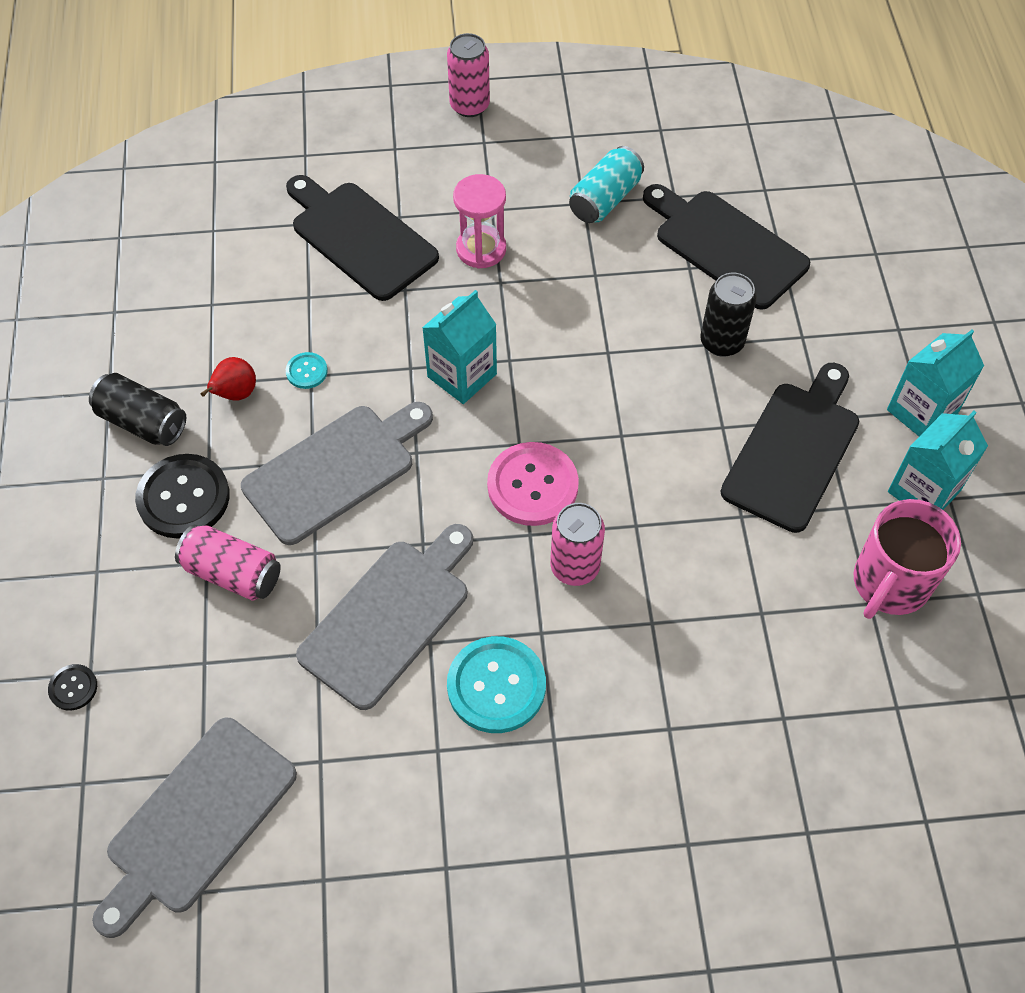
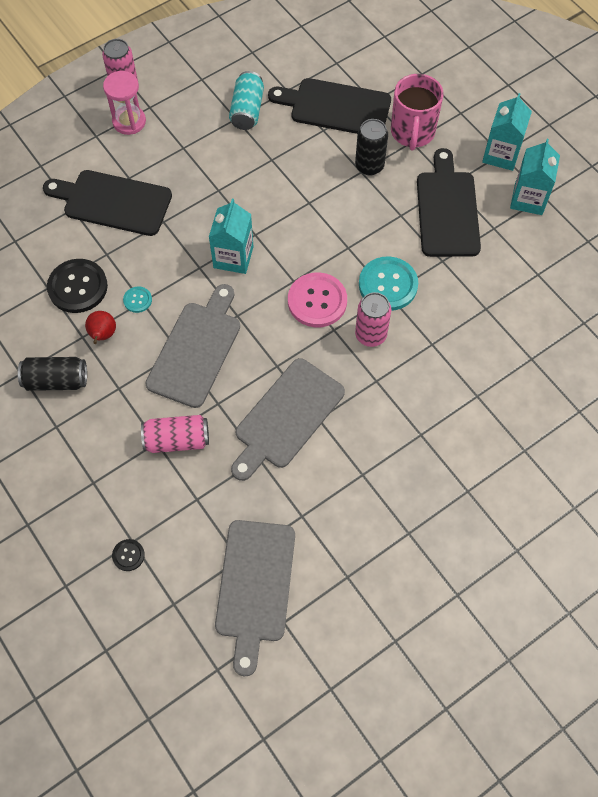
camera: 30 degrees left, 5 degrees up
black button [135,454,230,539] -> black button moved to [47,259,108,313]
grey cutting board [296,524,473,710] -> grey cutting board turned 150 degrees counterclockwise [231,358,345,481]
turquoise button [447,636,546,733] -> turquoise button moved to [359,256,418,311]
pink hourglass [453,174,506,269] -> pink hourglass moved to [103,71,146,135]
pink mug [854,499,961,619] -> pink mug moved to [391,74,444,151]

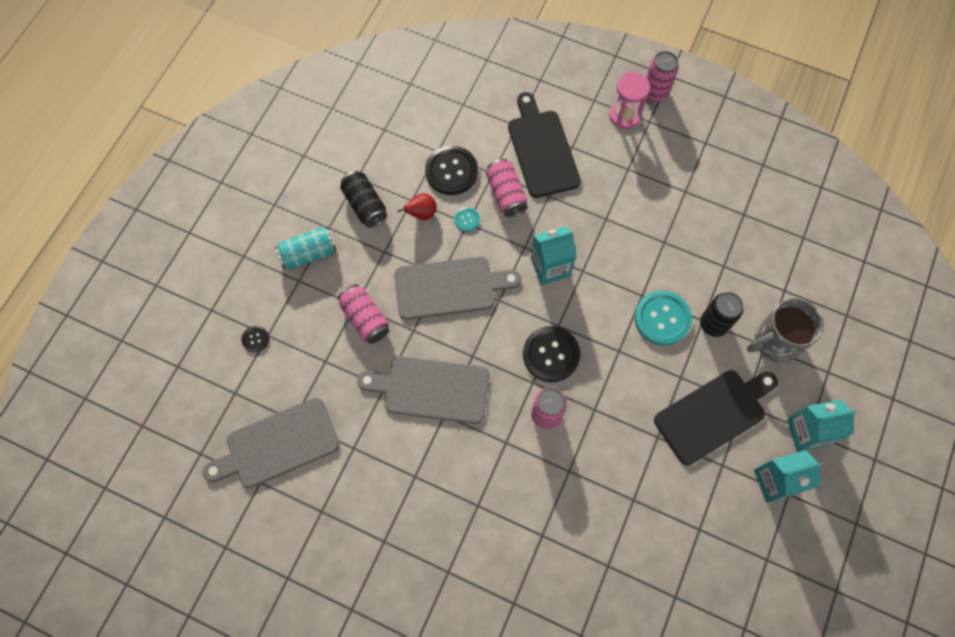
camera: 60 degrees right, 5 degrees up
turquoise can [229,71,264,130] -> turquoise can moved to [275,227,336,270]
black cutting board [268,78,391,134] -> none
pink button [288,273,347,327] -> black button [523,326,580,382]
turquoise button [359,256,418,311] -> turquoise button moved to [634,291,692,346]
pink mug [391,74,444,151] -> grey mug [747,298,824,363]
none -> pink can [486,159,528,217]

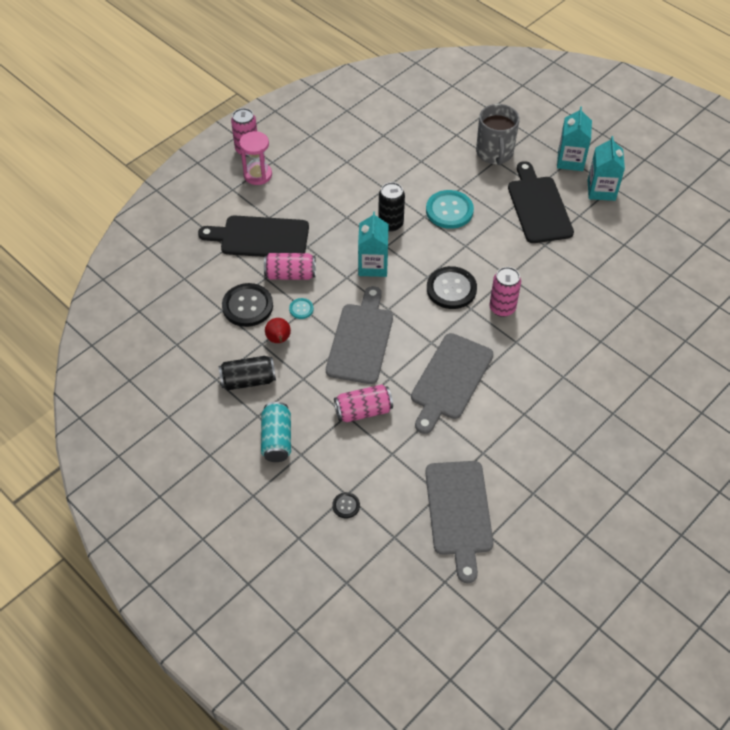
camera: 70 degrees left, 15 degrees down
black can [700,292,743,337] -> black can moved to [378,182,405,232]

